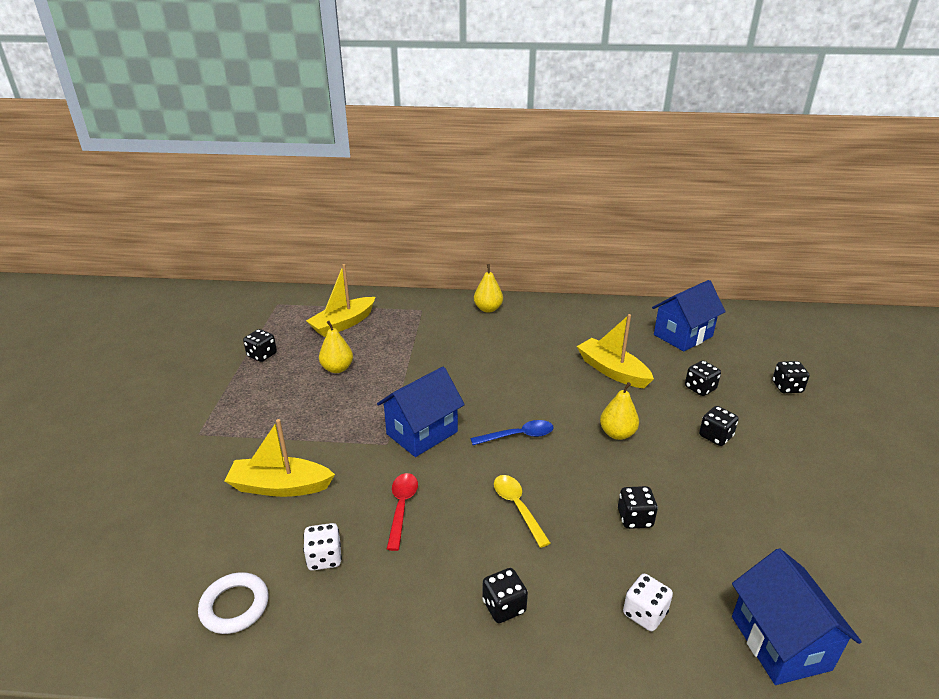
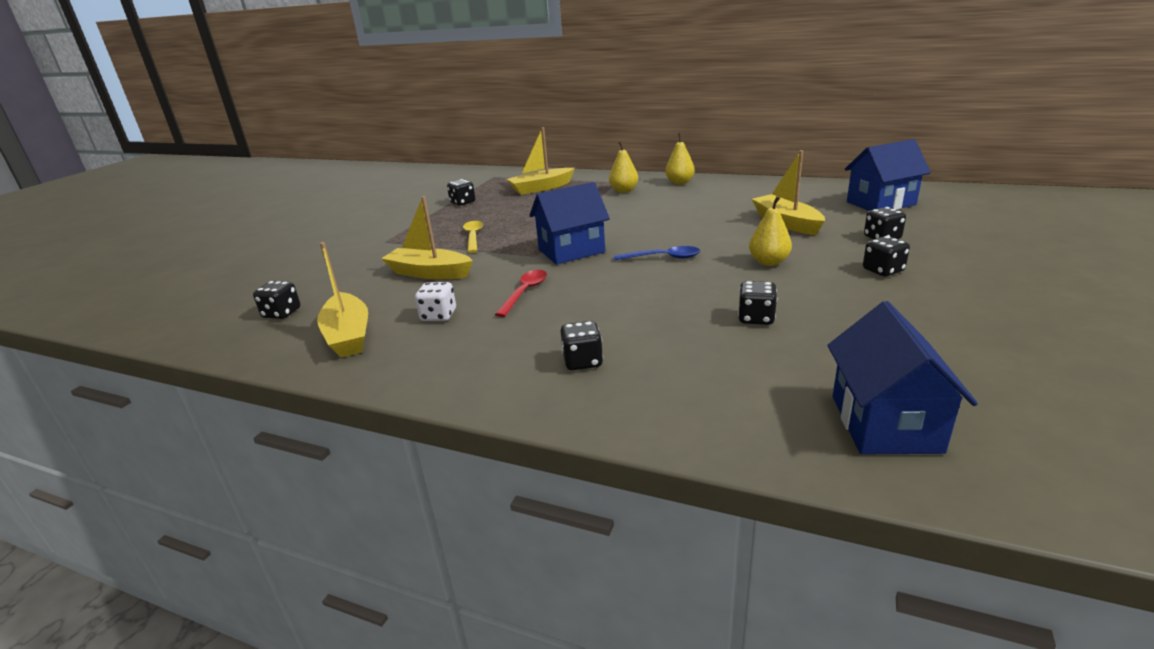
camera: 20 degrees right, 5 degrees down
white ring [198,572,269,634] -> yellow boat [317,242,368,358]
yellow pear [319,321,353,373] -> yellow pear moved to [609,141,638,193]
yellow spoon [494,475,551,548] -> yellow spoon moved to [463,221,483,253]
white dice [623,574,673,631] -> none
black dice [772,361,809,393] -> black dice moved to [253,281,300,319]

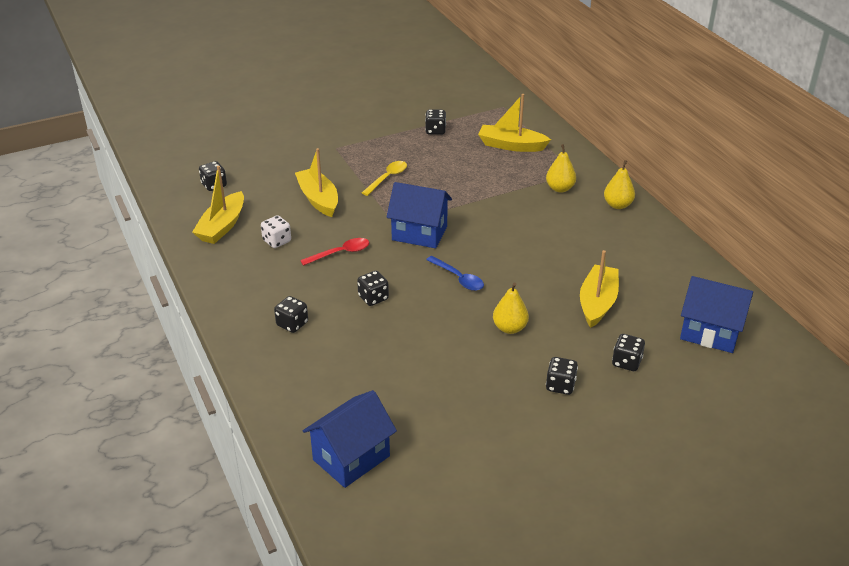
camera: 40 degrees right, 10 degrees up
black dice [738,281,777,325] -> black dice moved to [357,271,389,306]

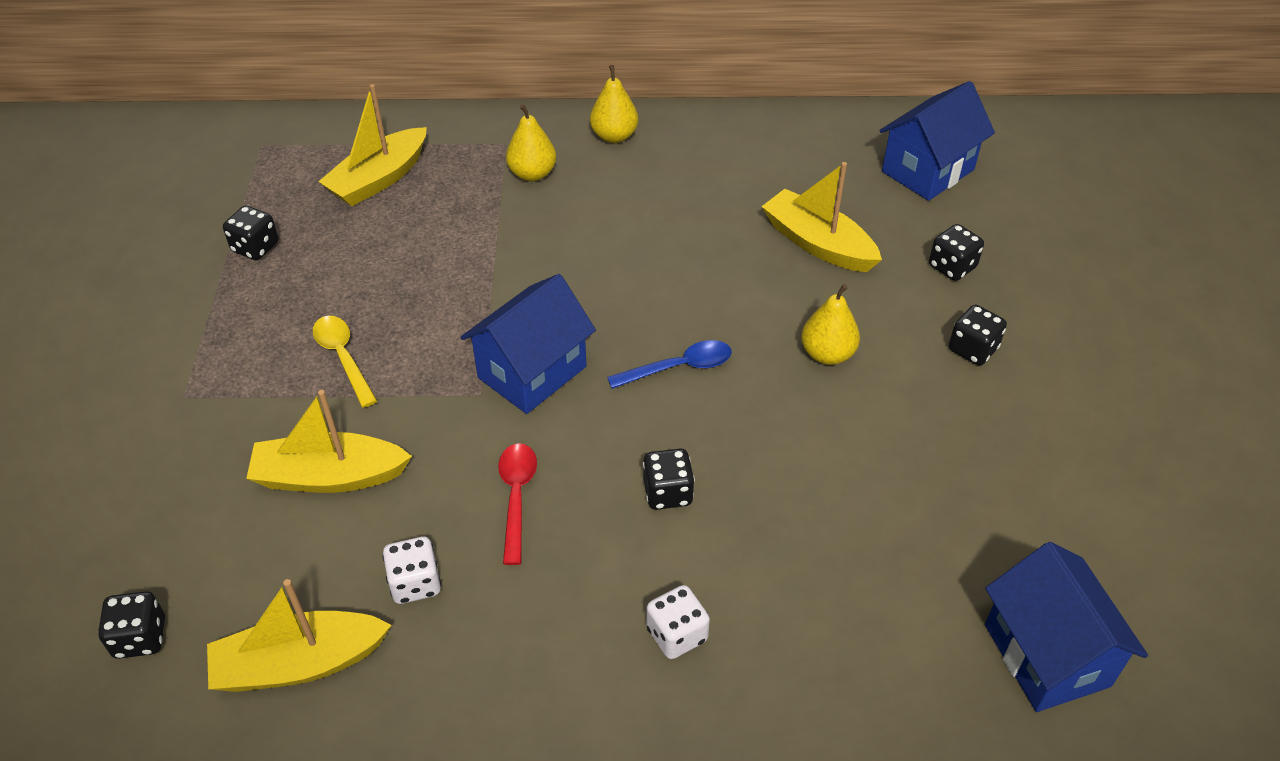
camera: 65 degrees left, 10 degrees up
yellow boat [192,166,244,244] -> yellow boat turned 120 degrees clockwise [207,579,391,692]
black dice [274,296,308,333] -> white dice [646,585,710,659]

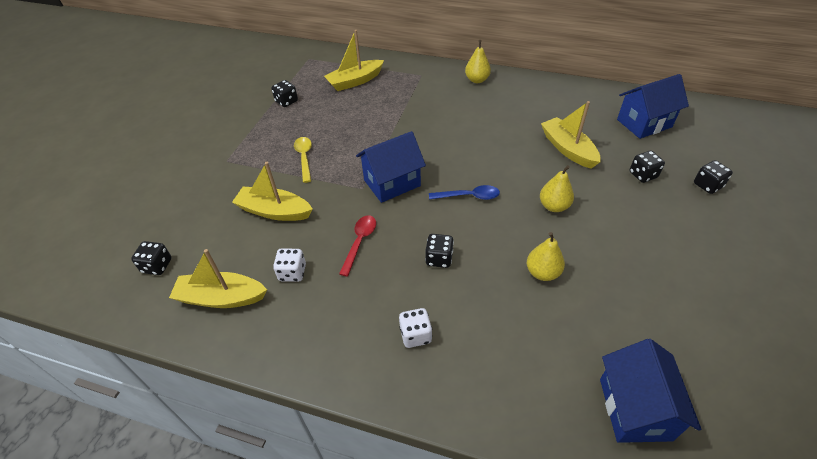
camera: 20 degrees right, 0 degrees up
yellow pear [506,104,556,182] -> yellow pear moved to [527,232,565,281]
black dice [949,305,1007,365] -> black dice moved to [694,160,733,194]

